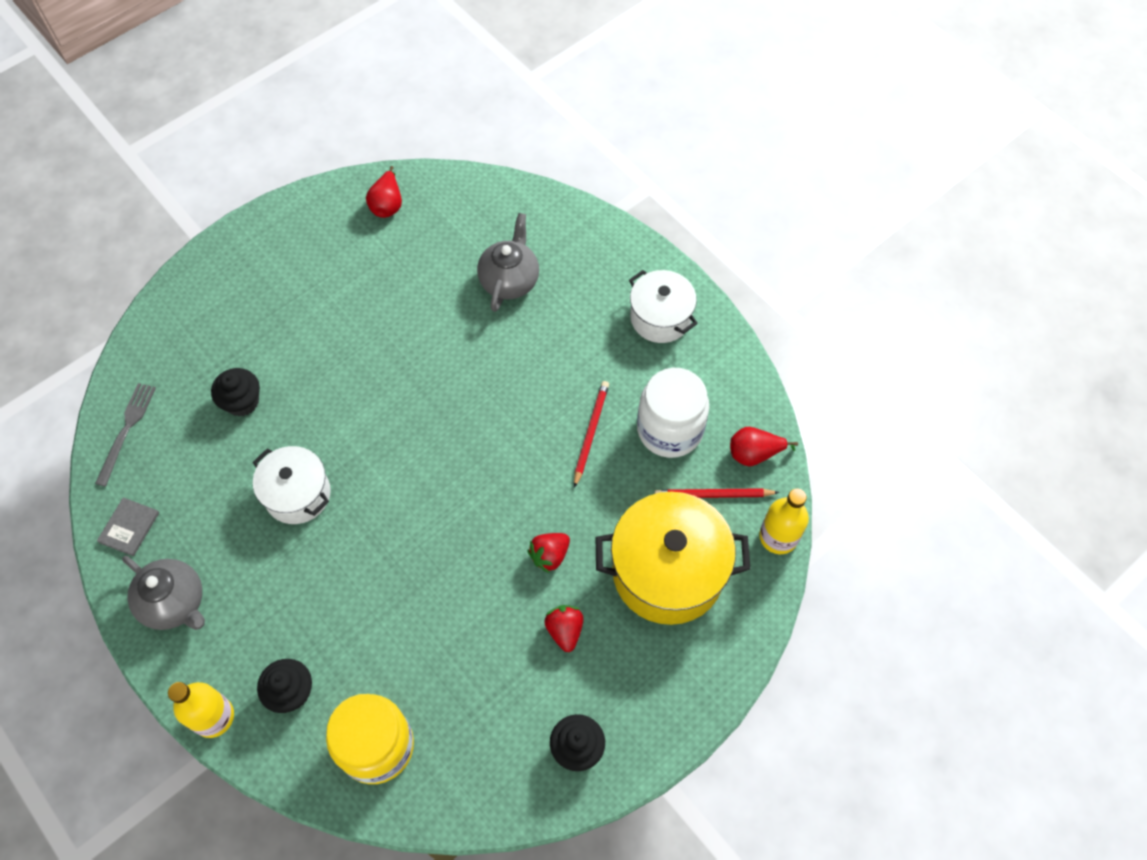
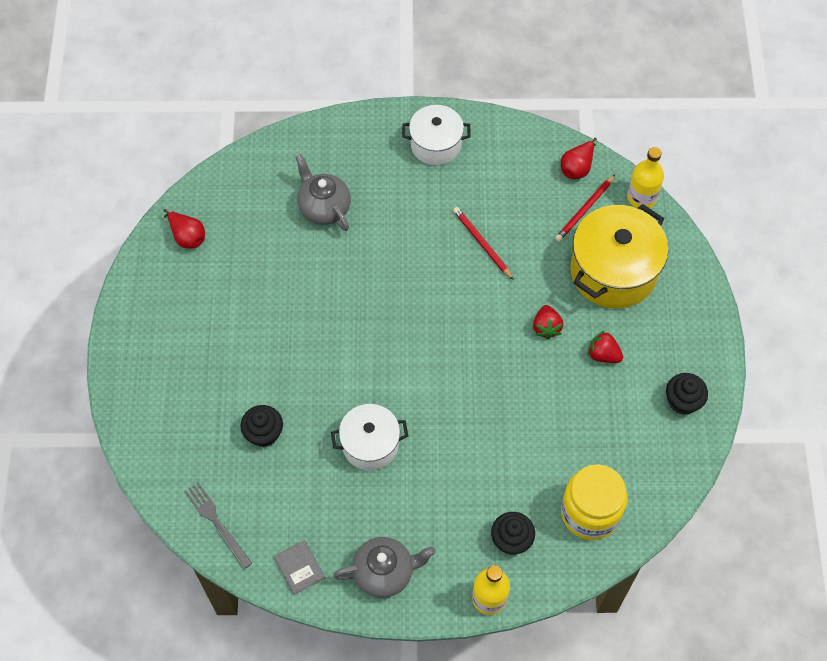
camera: 50 degrees left, 0 degrees up
white jar [637,368,709,458] -> none

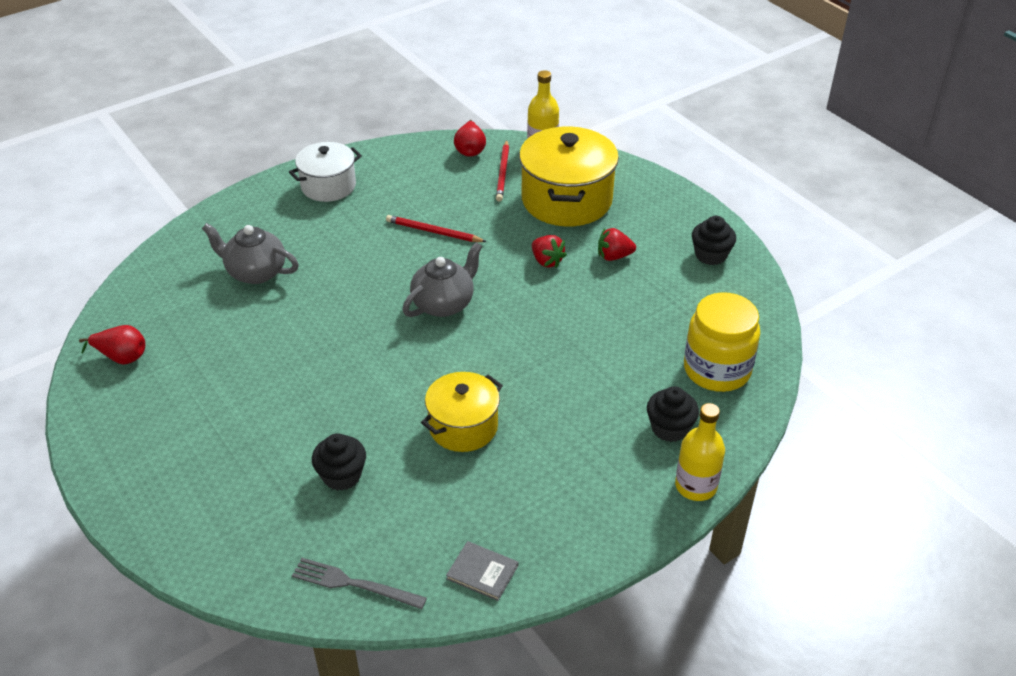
camera: 35 degrees left, 20 degrees down
white pot [331,404,408,470] -> yellow pot [421,372,503,452]
grey teapot [333,537,436,598] -> grey teapot moved to [402,242,482,317]

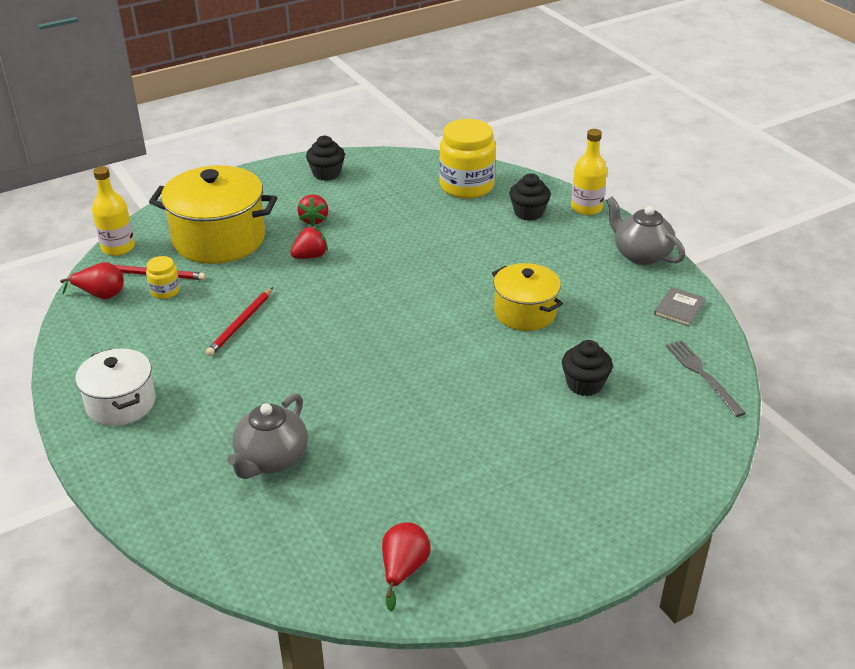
camera: 85 degrees left, 5 degrees down
grey fork [292,558,427,609] -> grey fork turned 135 degrees clockwise [666,340,746,417]
grey teapot [402,242,482,317] -> grey teapot moved to [606,197,685,265]
none -> yellow jar [146,256,180,299]

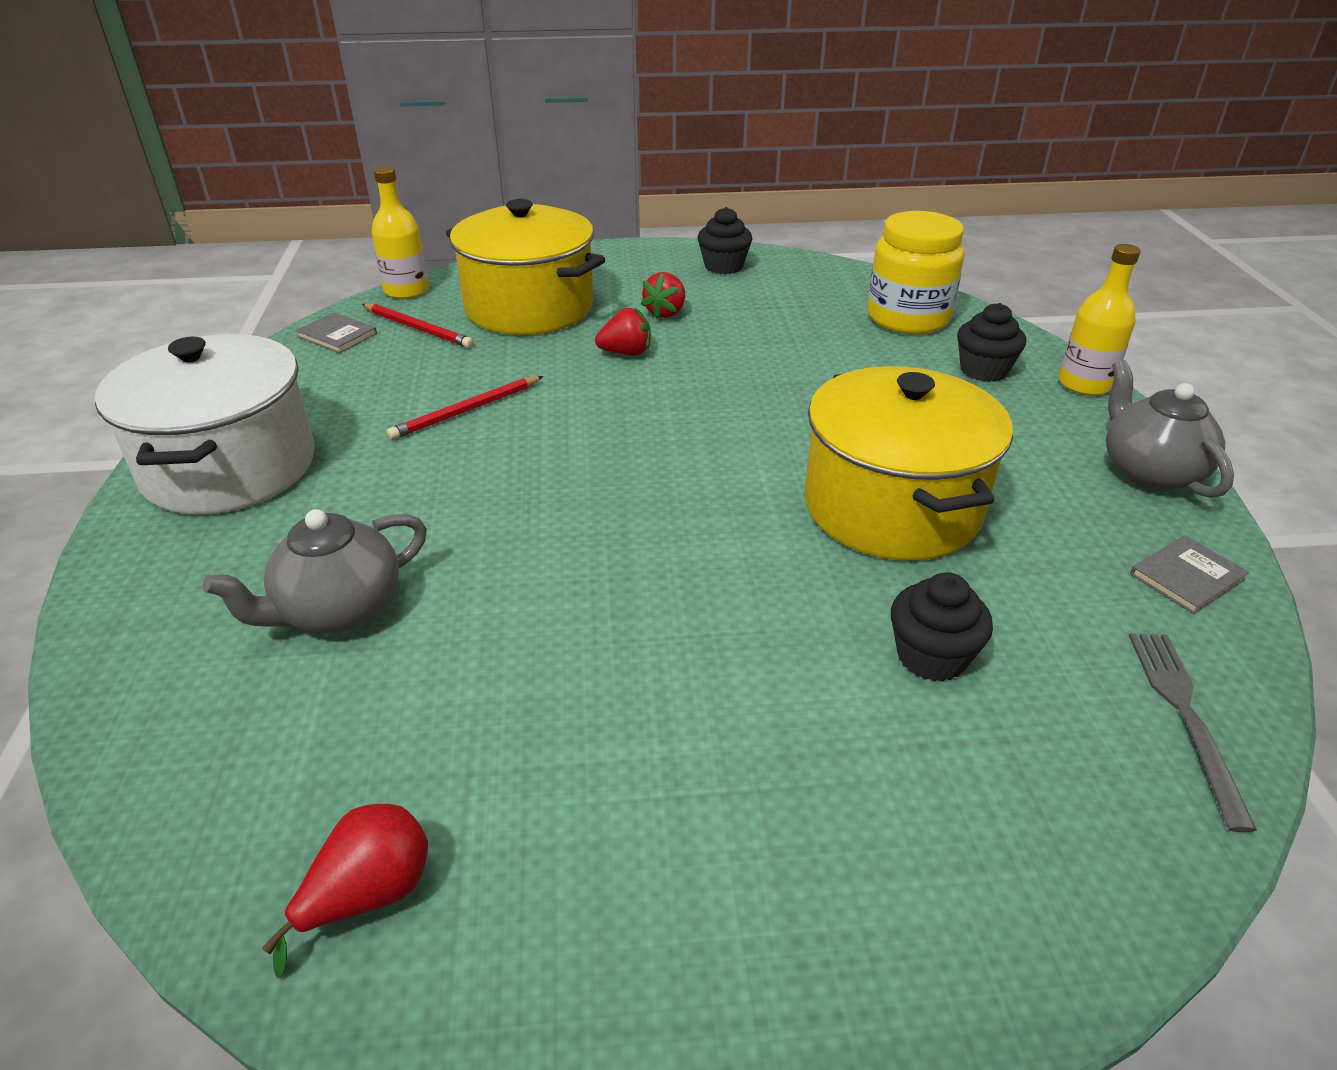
camera: 25 degrees right, 0 degrees up
red pear [60,262,124,299] -> grey book [295,312,377,353]
white pot [75,349,156,426] -> white pot [95,334,315,514], size x1.63
yellow jar [146,256,180,299] -> none
yellow pot [492,263,563,331] -> yellow pot [805,366,1013,561], size x1.63

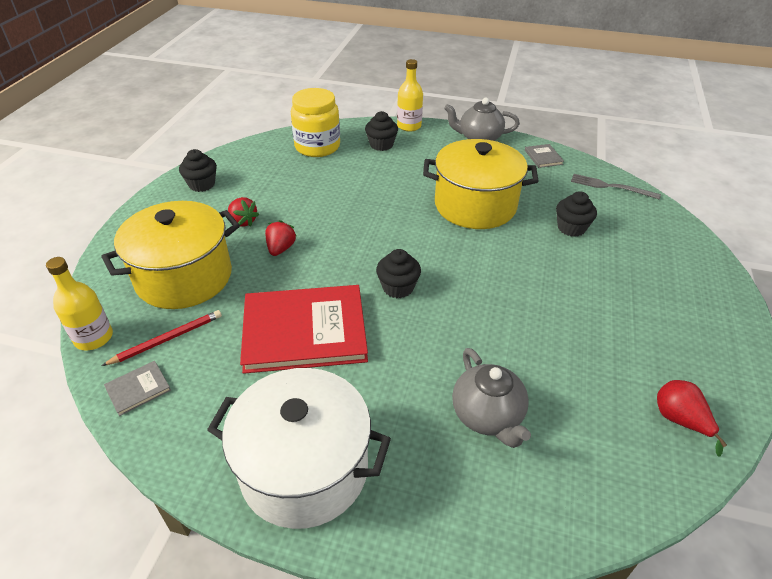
camera: 70 degrees left, 5 degrees up
red pencil [387,376,544,440] -> red book [240,285,368,374]
none -> black cupcake [376,249,421,298]

